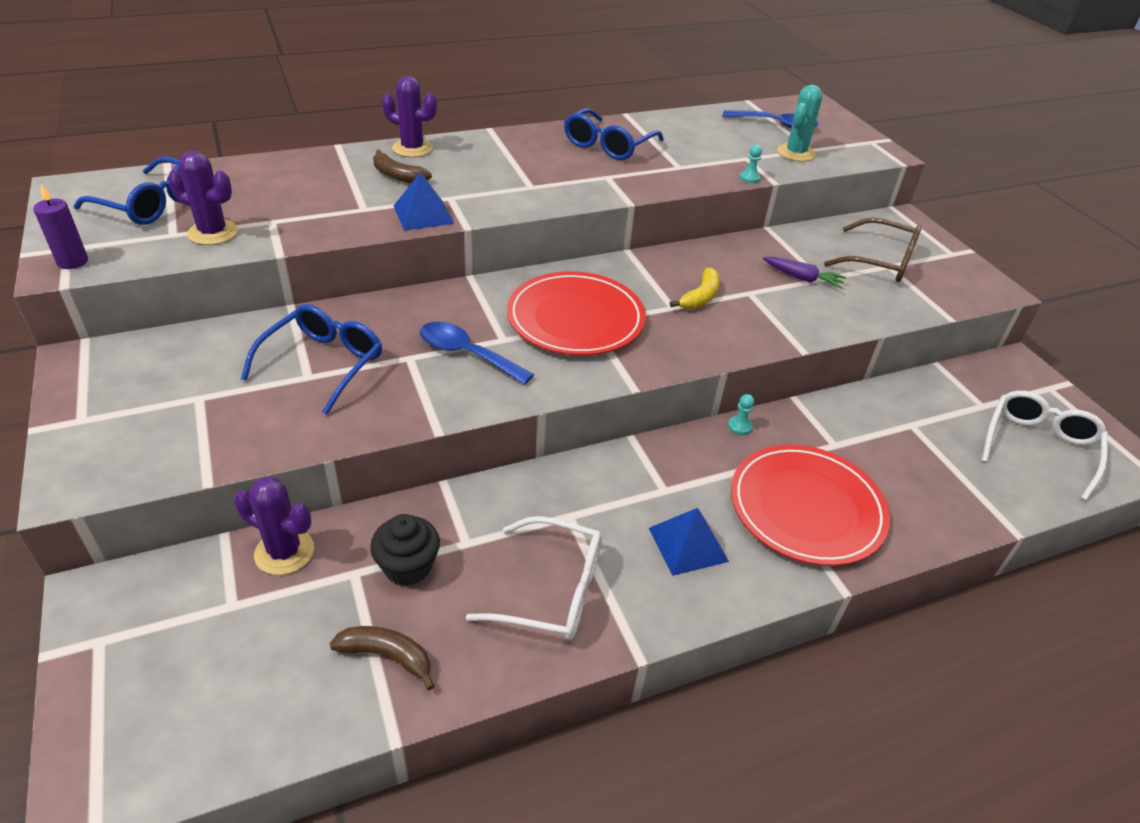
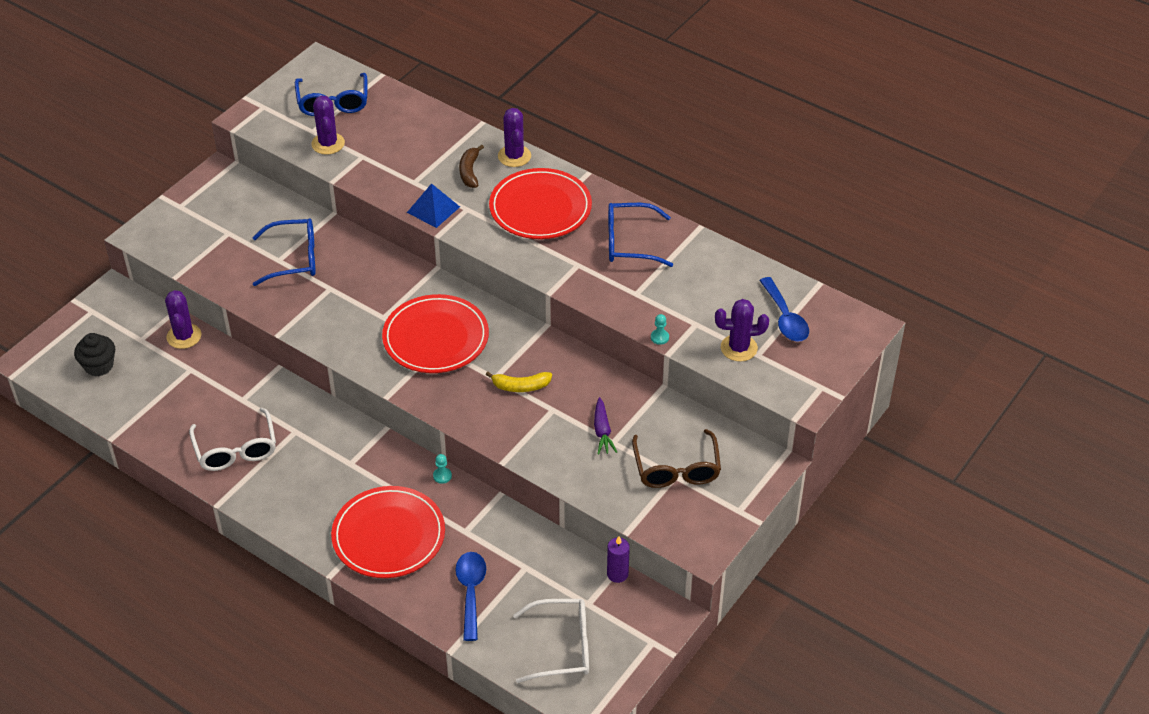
camera: 60 degrees right, 5 degrees up
purple candle [33,184,88,269] -> purple candle moved to [607,536,630,583]
brown banana [329,626,435,690] -> none
black cupcake [370,514,440,586] -> black cupcake moved to [74,333,115,376]
blue spoon [420,322,534,384] -> blue spoon moved to [455,552,486,641]
blue pyramid [649,508,729,576] -> none
turquoise cactus [777,85,822,162] -> purple cactus [715,299,769,362]
none -> red plate [489,168,592,239]

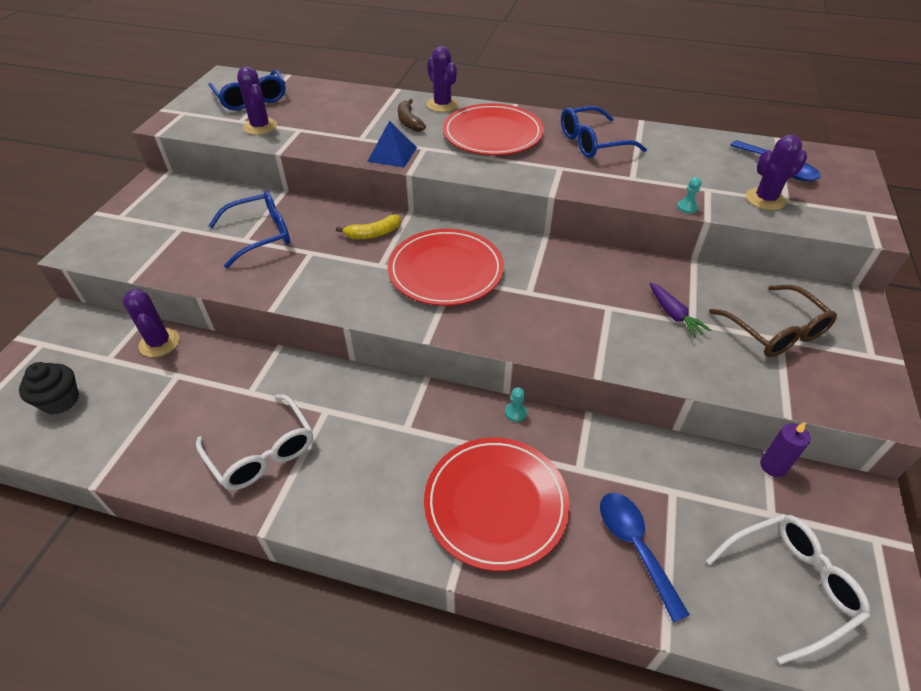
camera: 20 degrees left, 0 degrees up
yellow banana [486,372,552,392] -> yellow banana moved to [336,215,401,239]

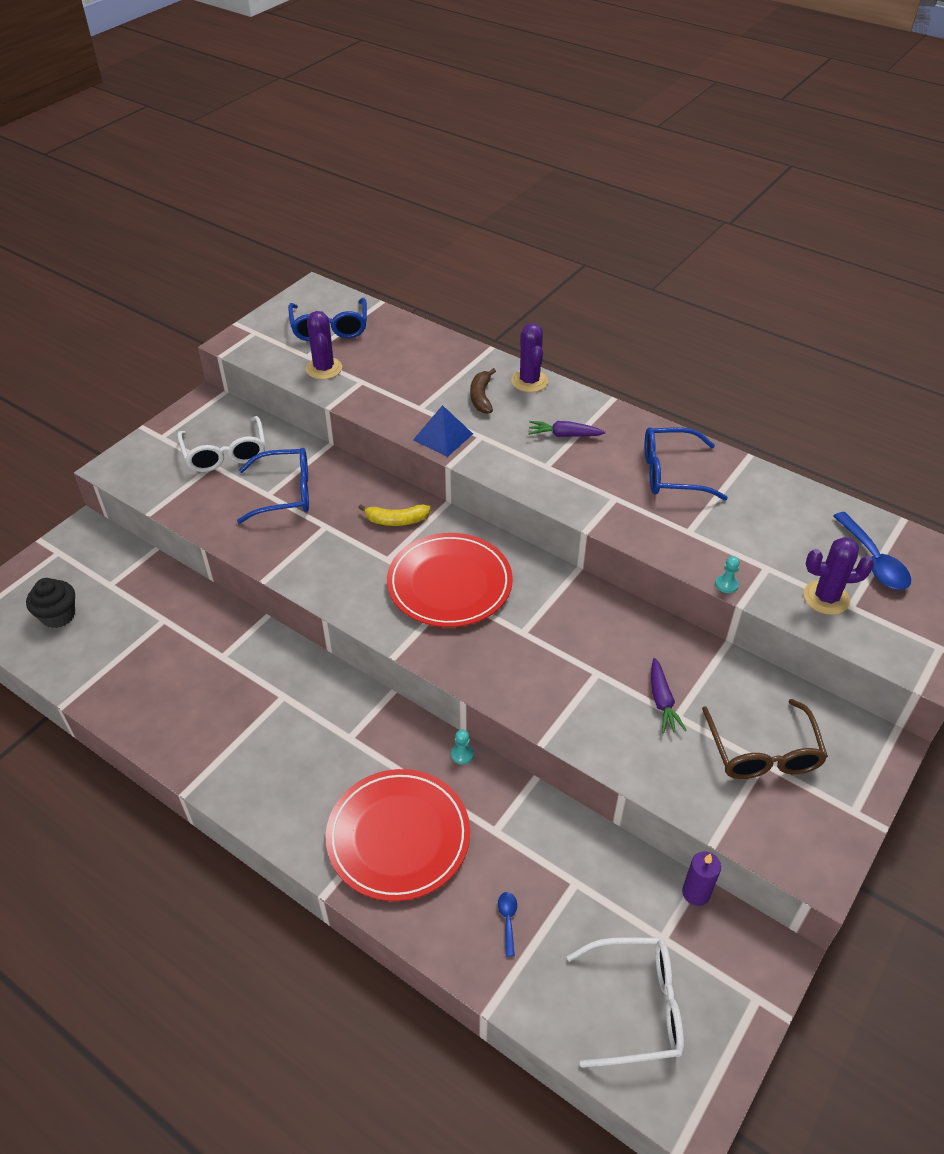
camera: 20 degrees right, 0 degrees up
purple cactus [123,289,180,357] -> none
white glasses [196,394,313,490] -> white glasses moved to [177,416,265,472]
red plate [443,103,544,155] -> purple carrot [528,421,606,437]
blue spoon [600,493,690,623] -> blue spoon [498,892,517,957], size x0.48

